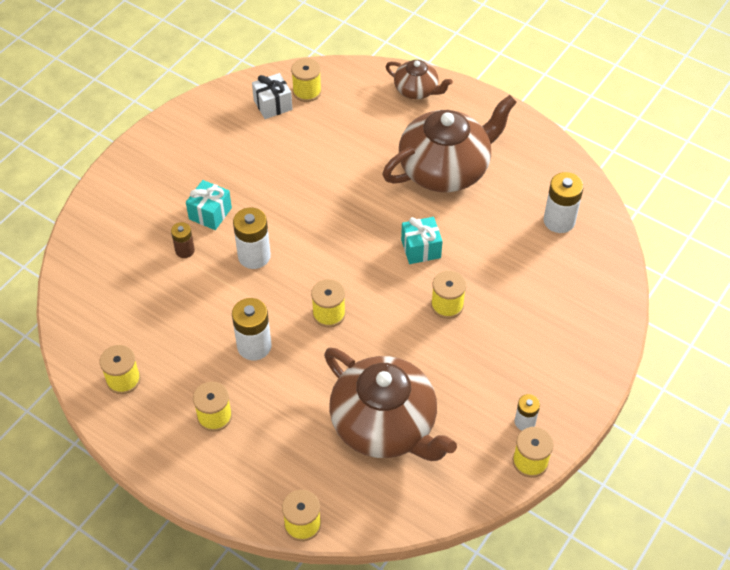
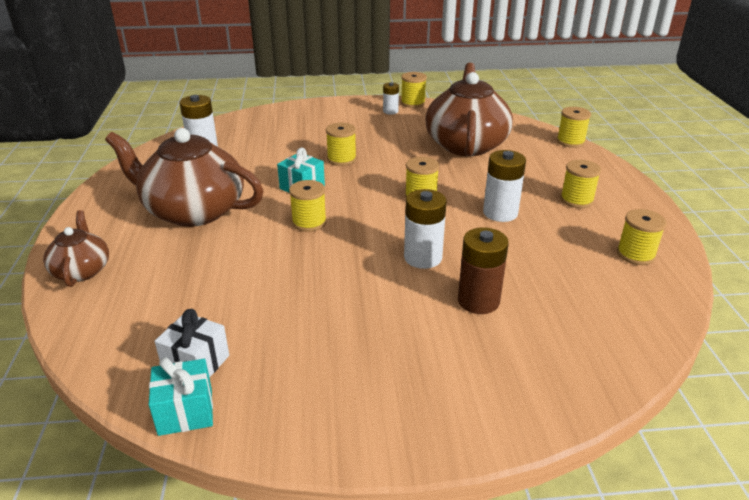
camera: 130 degrees left, 20 degrees down
brown battery [171,222,195,258] -> brown battery [458,227,509,314], size x1.69
turquoise gift [186,180,232,230] -> turquoise gift moved to [149,357,213,436]
yellow spool [291,58,322,102] -> yellow spool moved to [289,180,327,232]

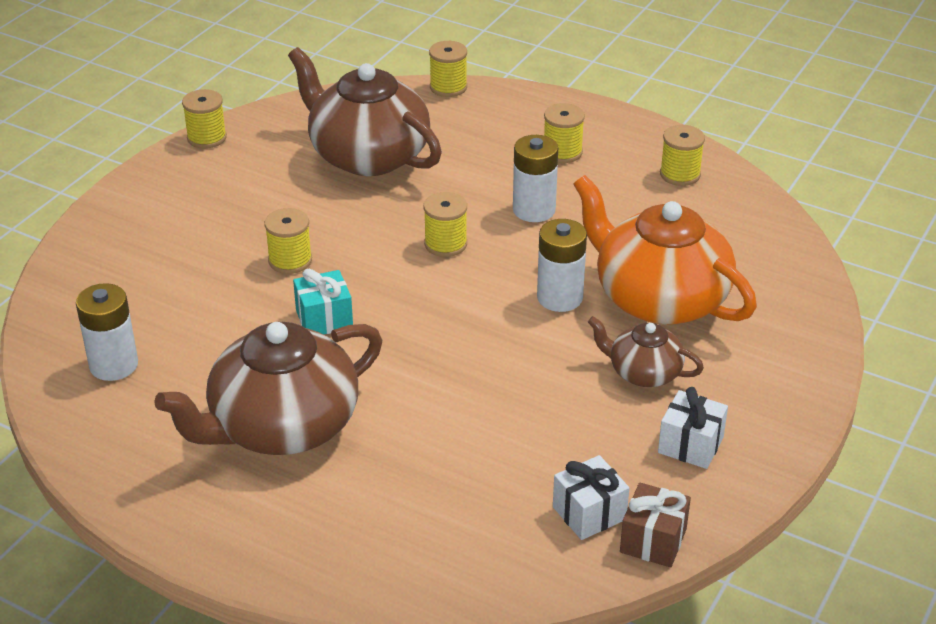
camera: 55 degrees left, 5 degrees up
brown teapot [43,210,109,287] -> brown teapot moved to [588,316,704,387]
turquoise gift [149,357,213,436] -> brown gift [620,483,691,567]
yellow spool [289,180,327,232] -> none
white battery [383,82,399,114] -> none
brown battery [458,227,509,314] -> orange teapot [573,175,757,325]
none -> white gift [658,387,728,469]

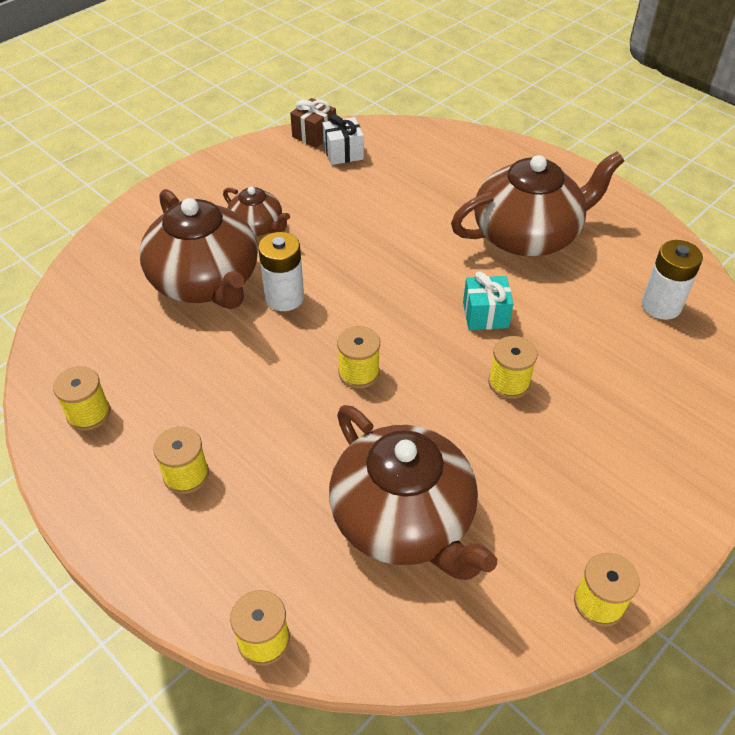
camera: 165 degrees left, 10 degrees up
white battery [513,135,558,222] -> none
orange teapot [573,175,757,325] -> brown teapot [139,189,258,309]
white gift [658,387,728,469] -> none

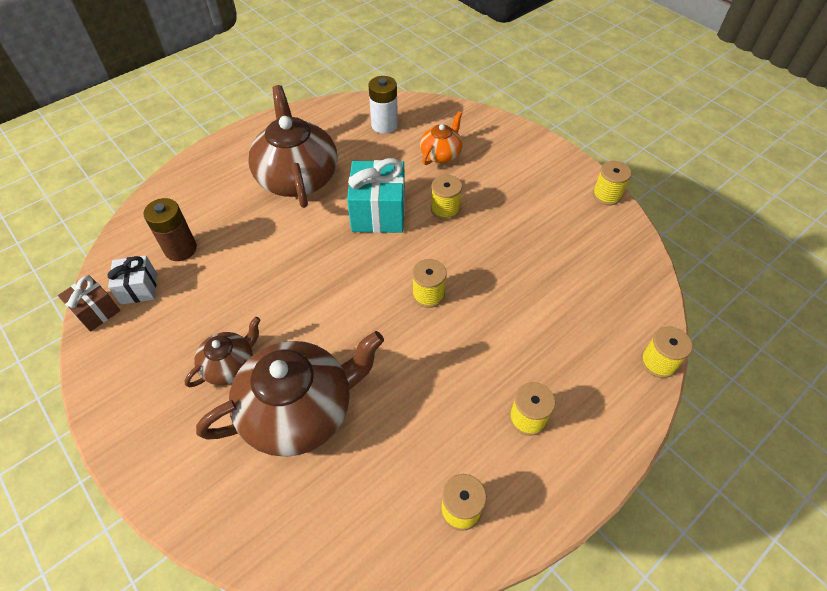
camera: 85 degrees left, 5 degrees up
white battery [258,232,304,311] -> none
brown teapot [329,405,497,580] -> none
turquoise gift [463,271,514,330] -> turquoise gift [347,158,405,233], size x1.71
none -> brown battery [143,198,197,261]
none -> orange teapot [420,111,462,165]

